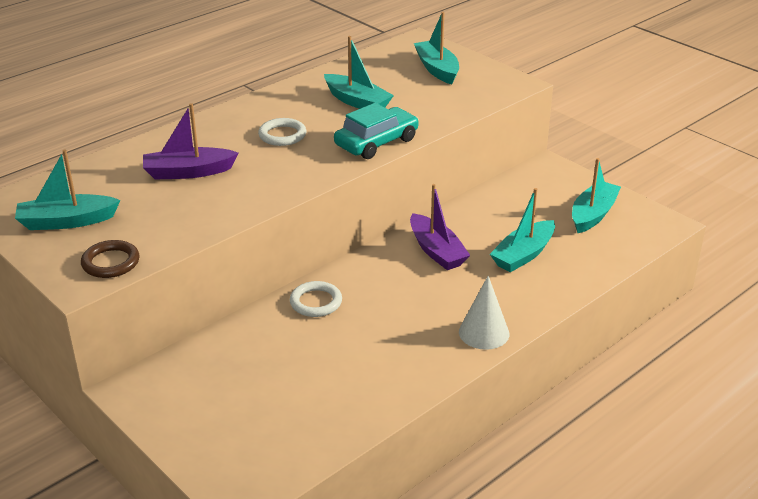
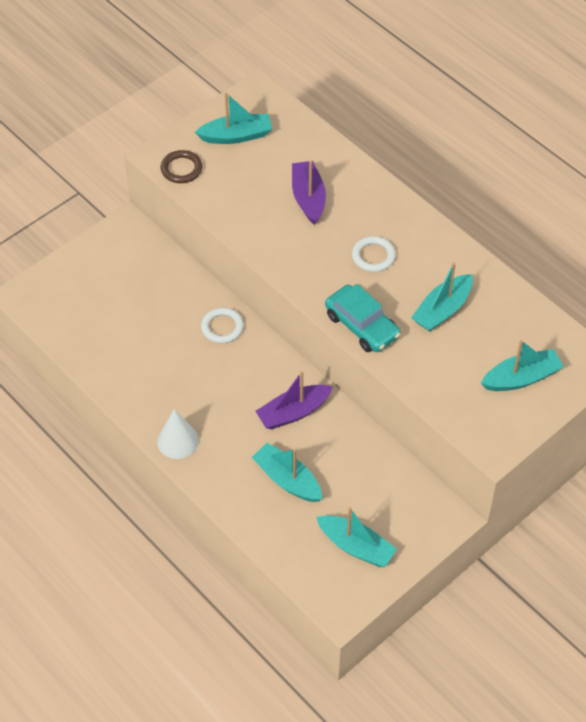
camera: 90 degrees right, 20 degrees up
turquoise boat [15,149,120,230] -> turquoise boat turned 90 degrees clockwise [195,93,272,144]

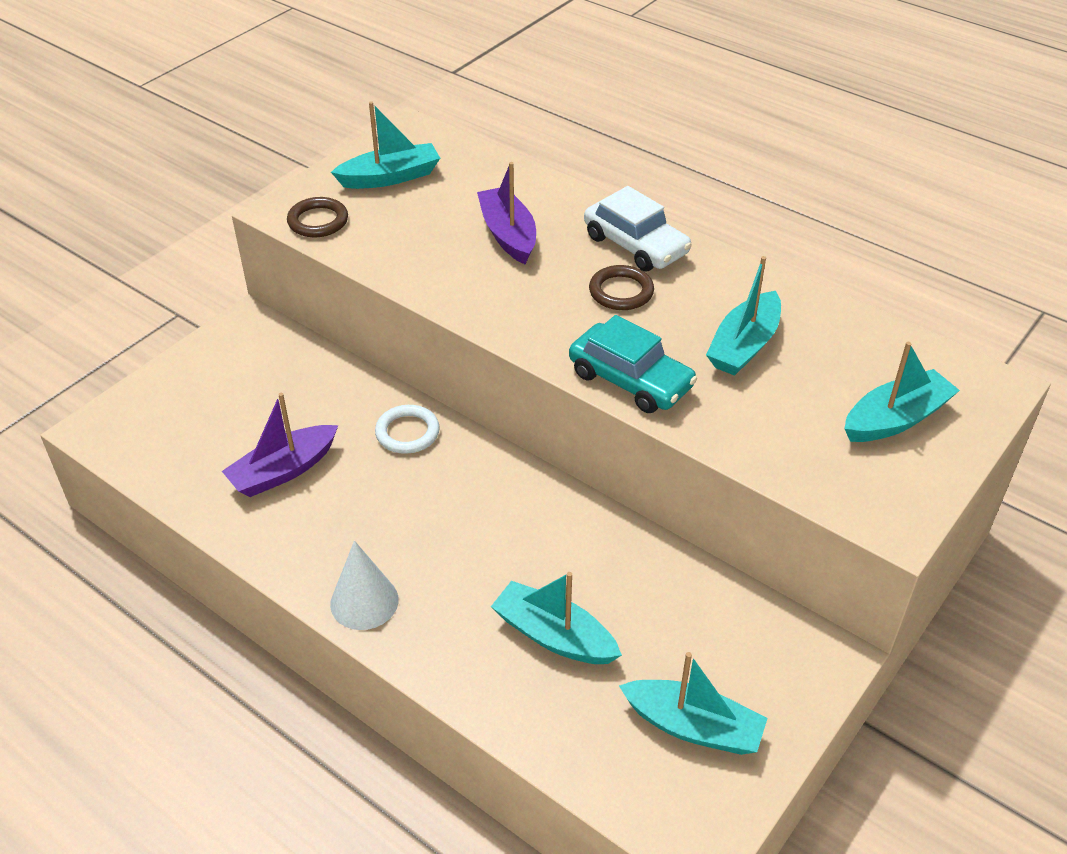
camera: 10 degrees left, 10 degrees down
purple boat [255,371,333,429] -> purple boat moved to [222,393,338,497]
white ring [352,236,396,272] -> brown ring [589,265,654,310]
none -> white car [584,186,692,272]

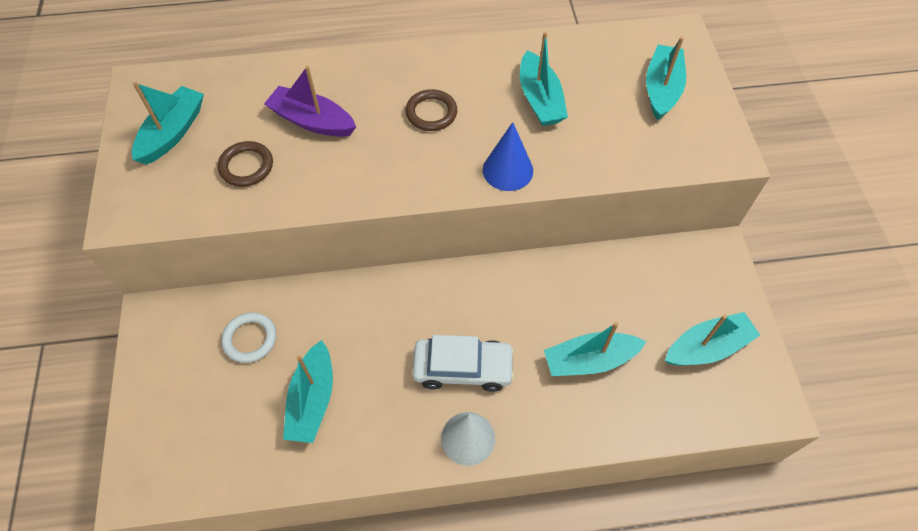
camera: 45 degrees left, 15 degrees up
purple boat [222,393,338,497] -> turquoise boat [283,340,333,443]
brown ring [287,197,348,237] -> brown ring moved to [218,141,273,187]
white ring [375,405,440,454] -> white ring moved to [222,312,276,363]
turquoise car [569,315,697,413] -> blue cone [483,122,533,191]
white car [584,186,692,272] -> white car moved to [412,335,515,392]

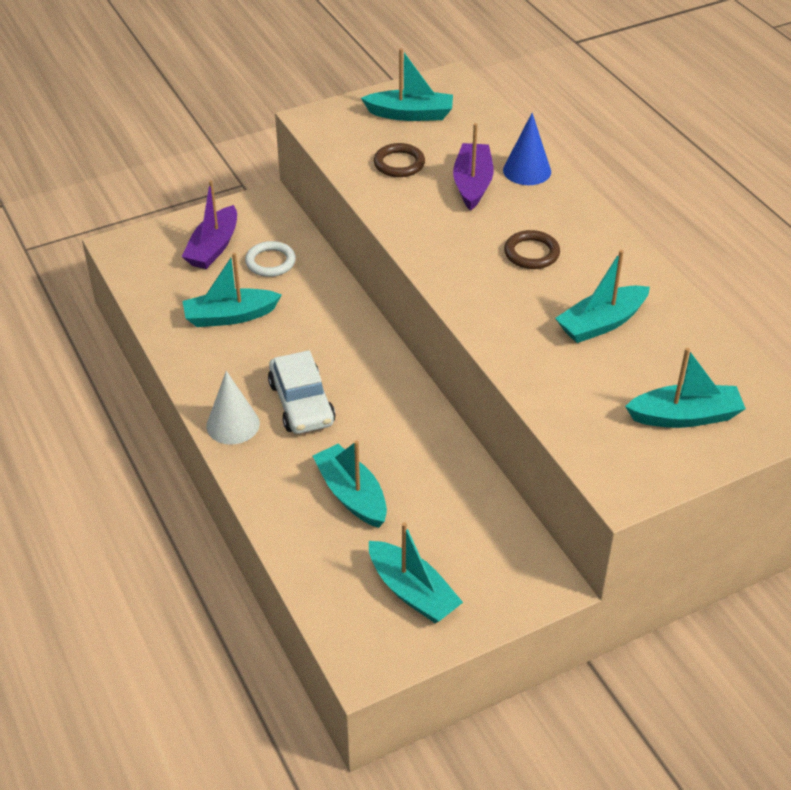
camera: 70 degrees right, 15 degrees down
blue cone [483,122,533,191] -> blue cone moved to [503,113,551,185]
none -> purple boat [182,181,237,269]

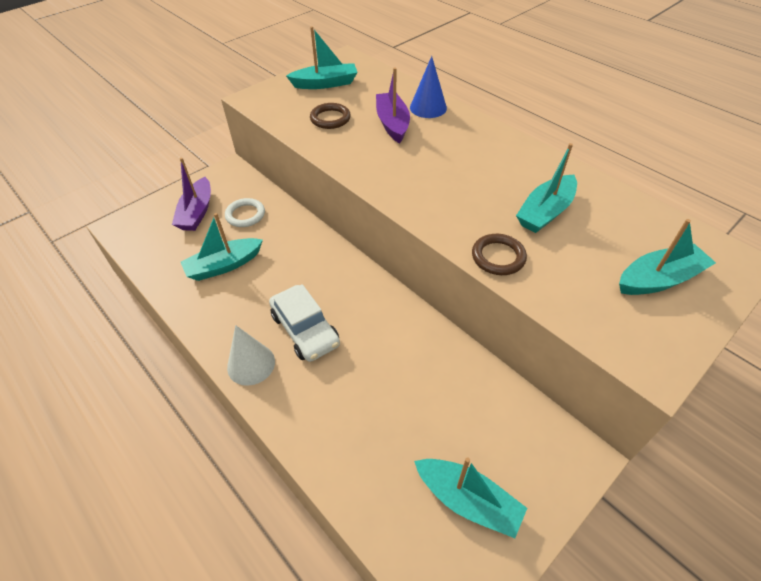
camera: 15 degrees left, 5 degrees up
turquoise boat [313,440,387,528] -> none
brown ring [504,230,560,269] -> brown ring moved to [472,234,527,275]

